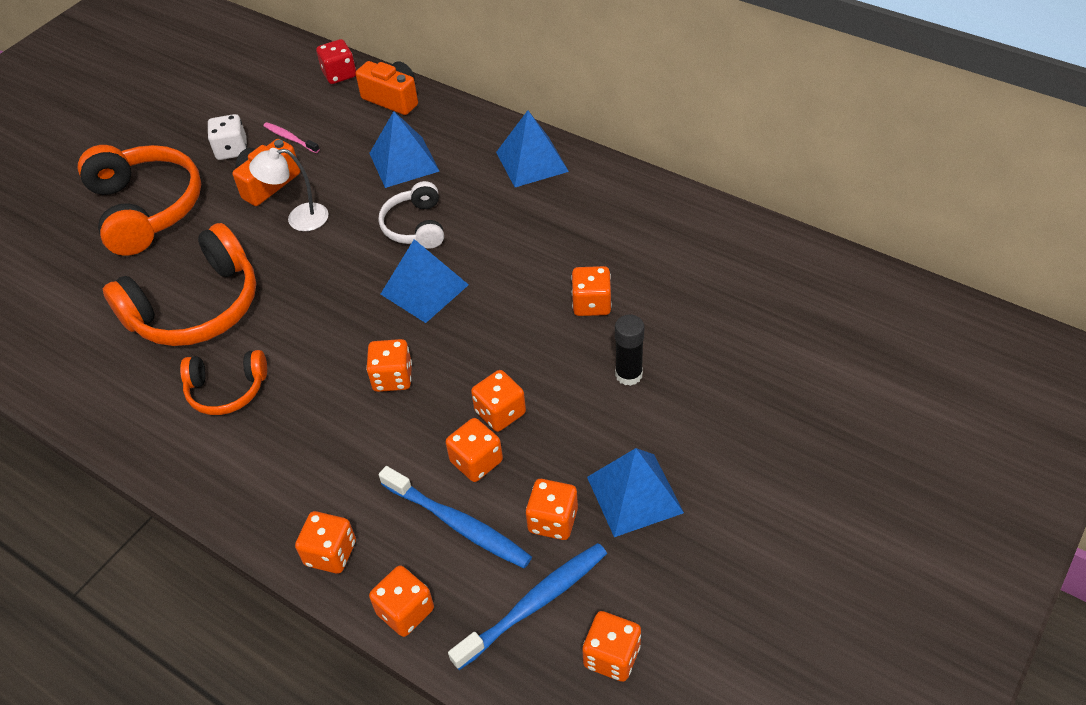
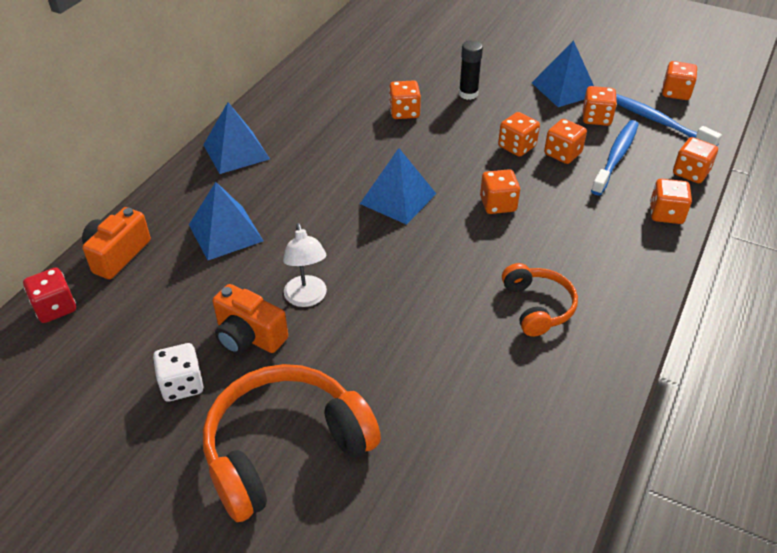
camera: 100 degrees left, 5 degrees down
orange headphones [103,223,256,346] -> none
pink toothbrush [263,122,320,153] -> none
white headphones [378,181,444,249] -> none

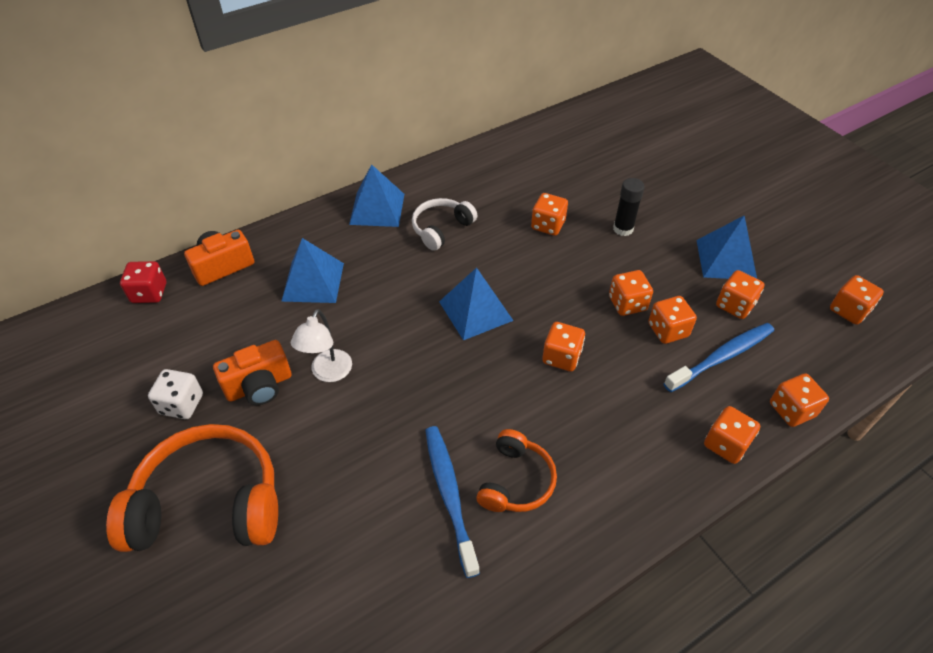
camera: 30 degrees right, 5 degrees up
orange camera [213,284,288,355] -> orange camera turned 90 degrees counterclockwise [213,340,292,405]
blue toothbrush [616,94,722,146] -> blue toothbrush moved to [425,426,480,578]
none -> white headphones [412,198,477,251]

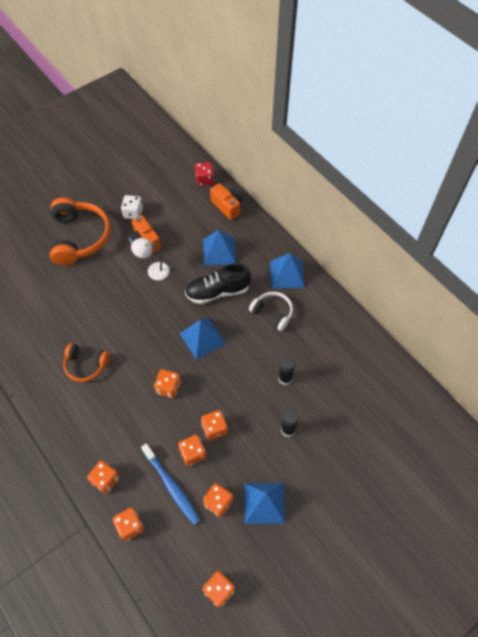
camera: 85 degrees right, 10 degrees up
blue toothbrush [425,426,480,578] -> none
orange dice [531,193,568,236] -> black glue stick [278,355,296,385]
none -> black shoe [185,263,251,304]

